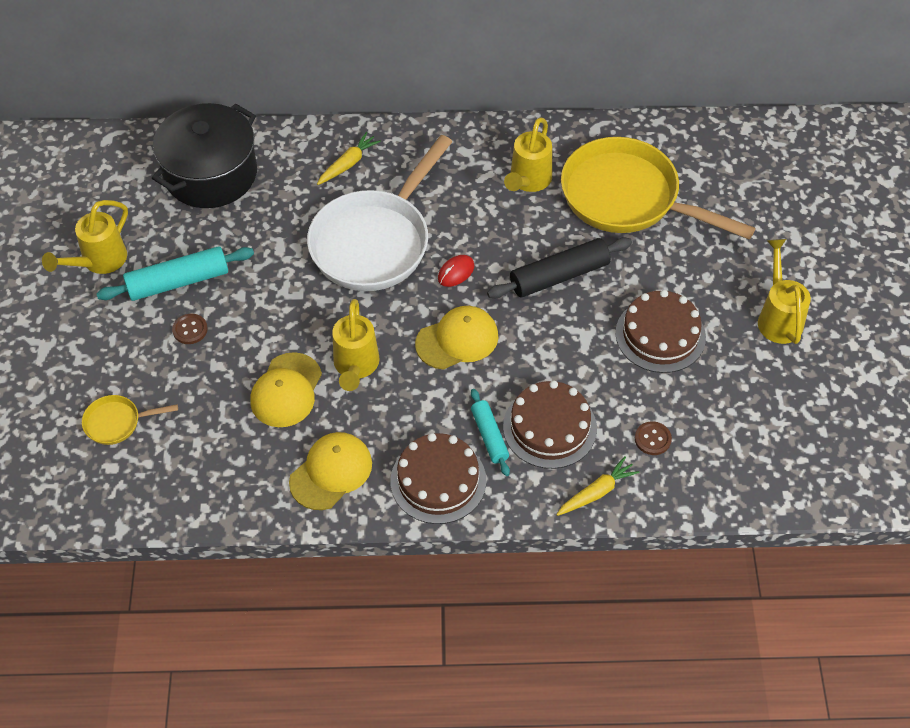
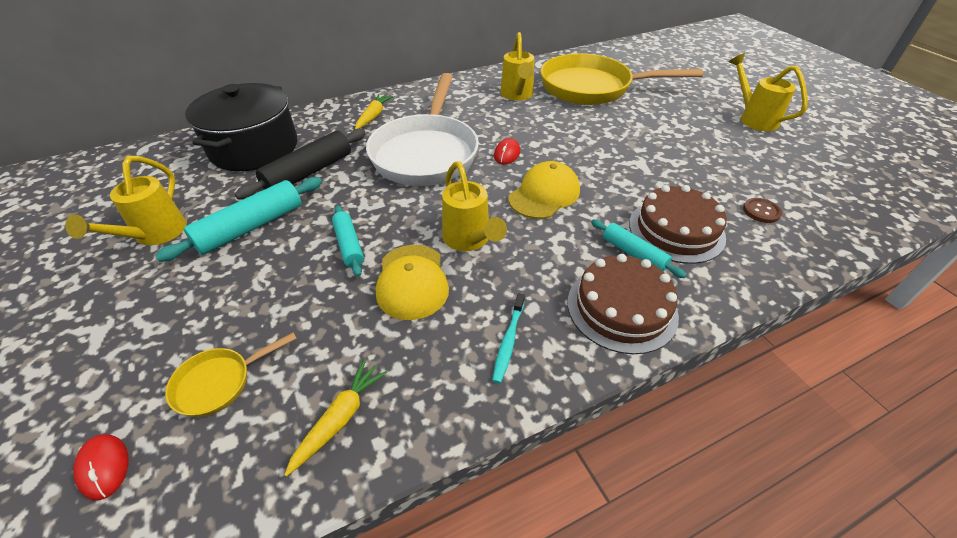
camera: 25 degrees left, 10 degrees down
brown button [172,314,208,344] -> none
yellow cap [289,432,372,510] -> turquoise toothbrush [492,293,525,383]
black rolling pin [487,237,632,298] -> black rolling pin moved to [235,129,366,200]
yellow carrot [556,456,640,516] -> yellow carrot moved to [284,360,387,477]
brown cake [615,290,706,373] -> none
none -> red mouse [73,434,129,501]
none -> turquoise rolling pin [332,205,364,277]

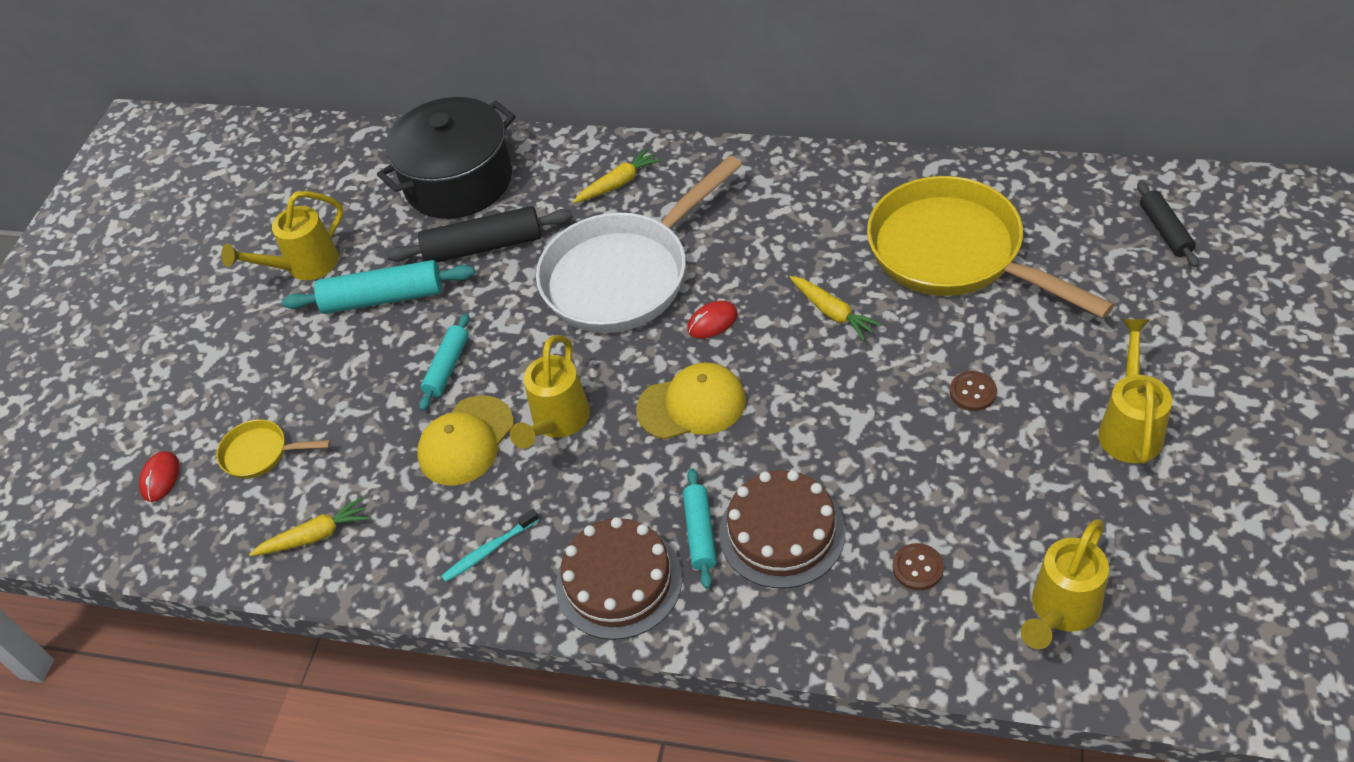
camera: 45 degrees right, 5 degrees up
yellow watering can [500,32,534,100] -> yellow watering can moved to [1021,519,1109,649]
none -> yellow carrot [790,276,882,341]
none -> brown button [950,371,997,411]
none -> black rolling pin [1137,181,1199,267]

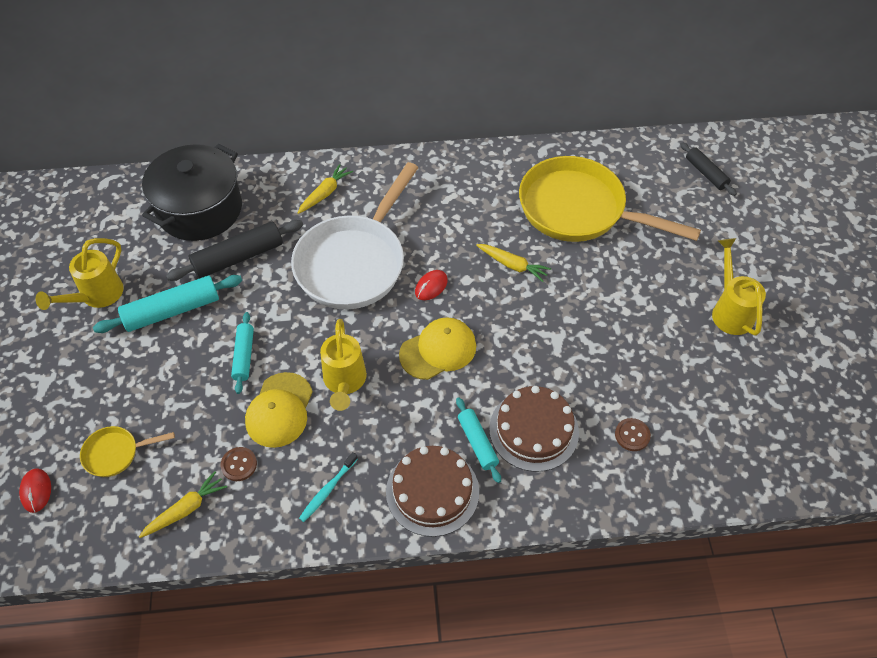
camera: 25 degrees left, 5 degrees up
brown button [950,371,997,411] -> brown button moved to [221,447,257,481]
yellow watering can [1021,519,1109,649] -> none

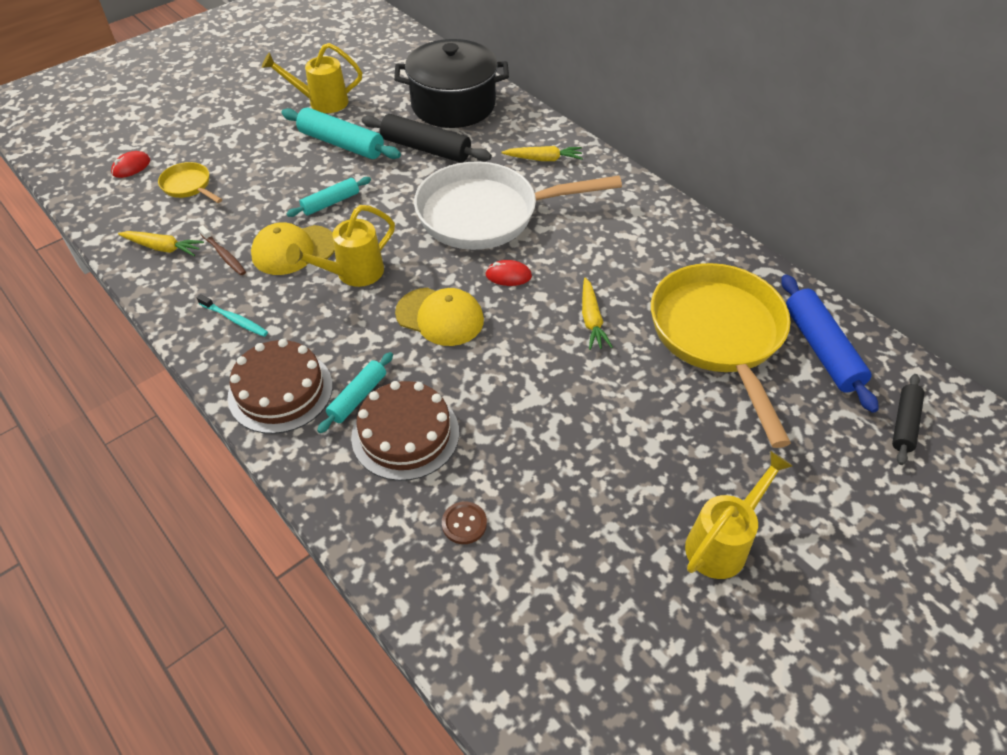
camera: 55 degrees right, 5 degrees down
brown button [221,447,257,481] -> brown toothbrush [198,225,246,275]
turquoise toothbrush [299,452,358,522] -> turquoise toothbrush turned 150 degrees counterclockwise [197,294,268,337]
none -> blue rolling pin [781,274,879,413]

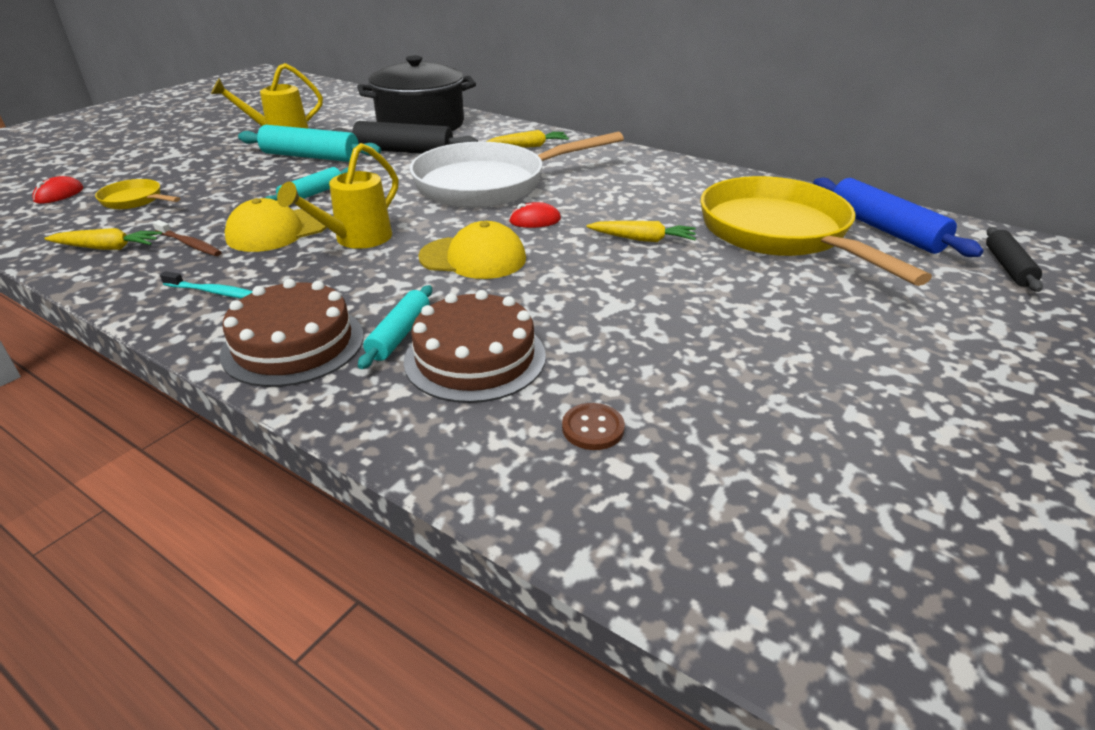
camera: 15 degrees left, 15 degrees down
yellow carrot [582,277,613,350] -> yellow carrot turned 60 degrees counterclockwise [586,221,696,242]
yellow watering can [685,451,793,579] -> none

